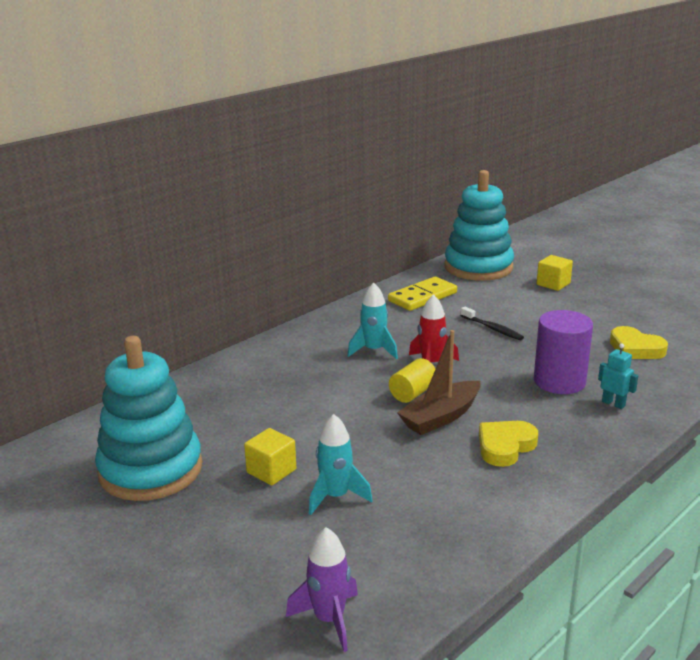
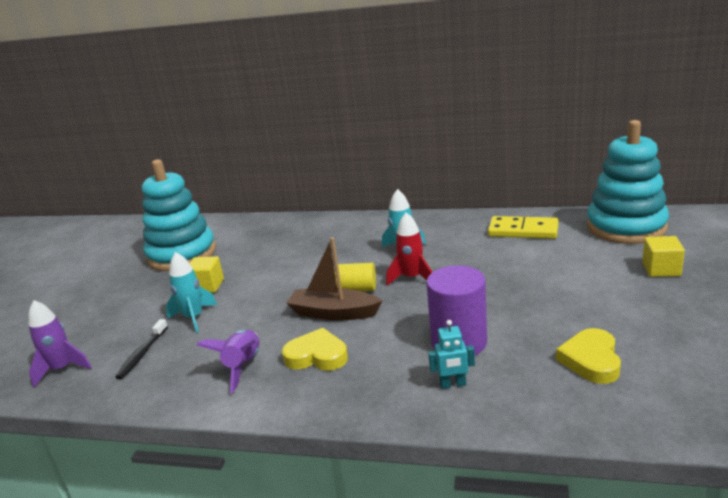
camera: 60 degrees right, 0 degrees up
black toothbrush [460,307,524,340] -> black toothbrush moved to [115,319,168,380]
turquoise robot [598,343,638,409] -> turquoise robot turned 75 degrees clockwise [428,320,475,389]
none -> purple rocket [197,330,259,393]

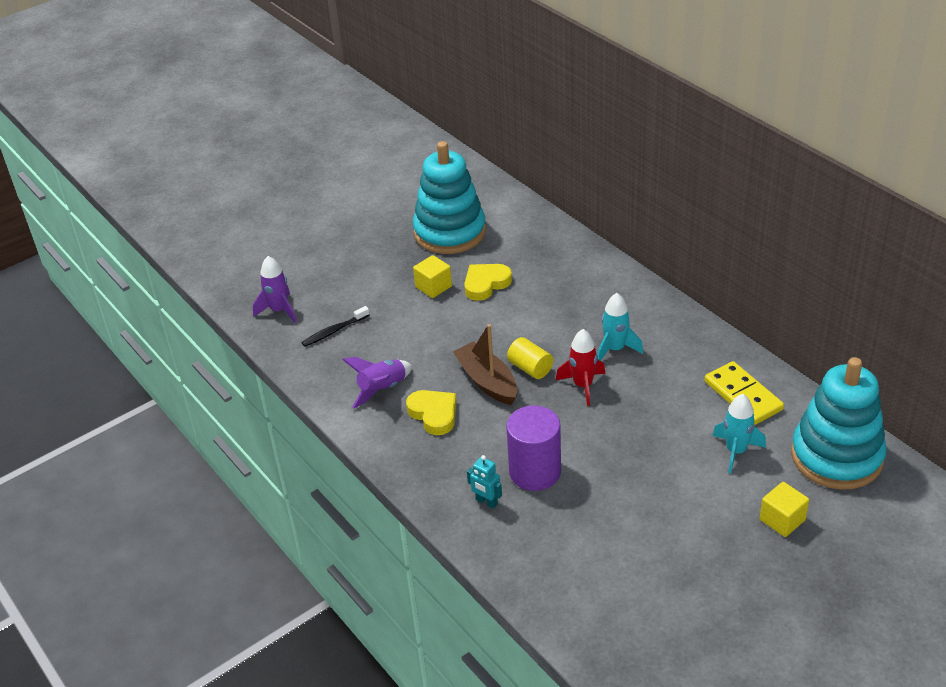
camera: 40 degrees right, 15 degrees up
turquoise rocket [166,252,217,333] -> turquoise rocket moved to [713,394,766,474]
yellow heart [556,328,621,384] -> yellow heart moved to [464,264,512,301]

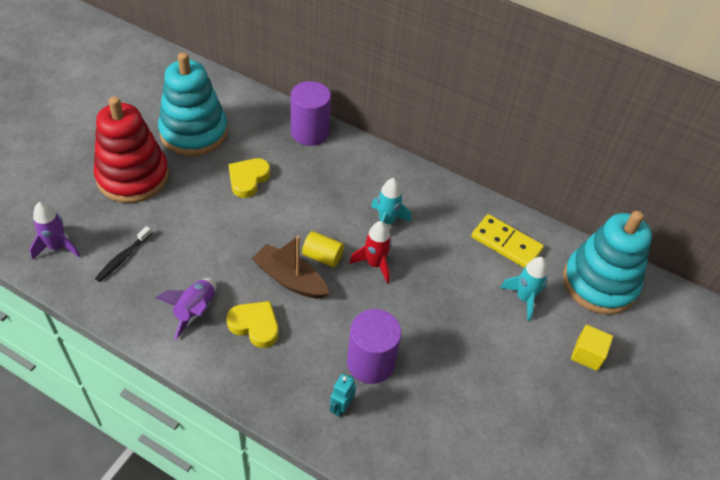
camera: 30 degrees left, 10 degrees up
yellow cube [413,255,452,298] -> none
turquoise robot [467,455,502,509] -> turquoise robot turned 105 degrees clockwise [330,374,356,417]
none -> red stacking toy [94,96,169,203]
none -> purple cylinder [291,81,331,146]

